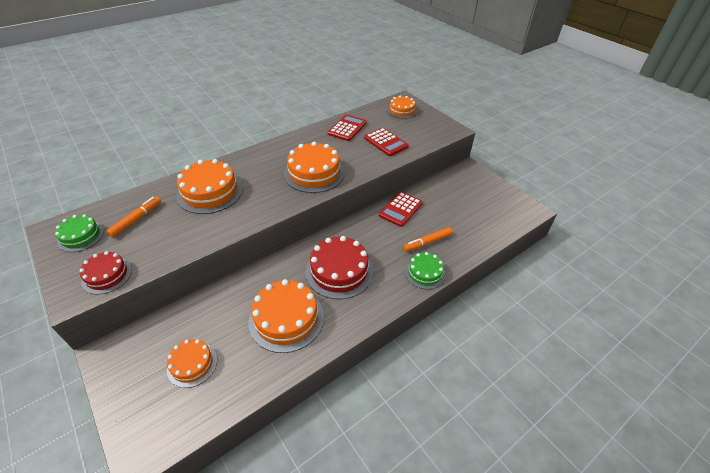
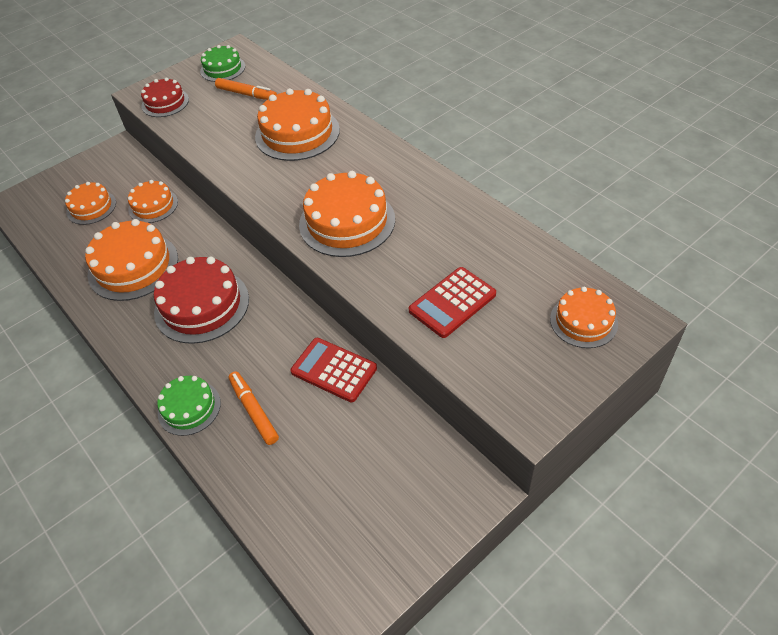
camera: 90 degrees right, 5 degrees up
red calculator [328,115,367,141] -> none
none -> orange cake [128,180,178,223]

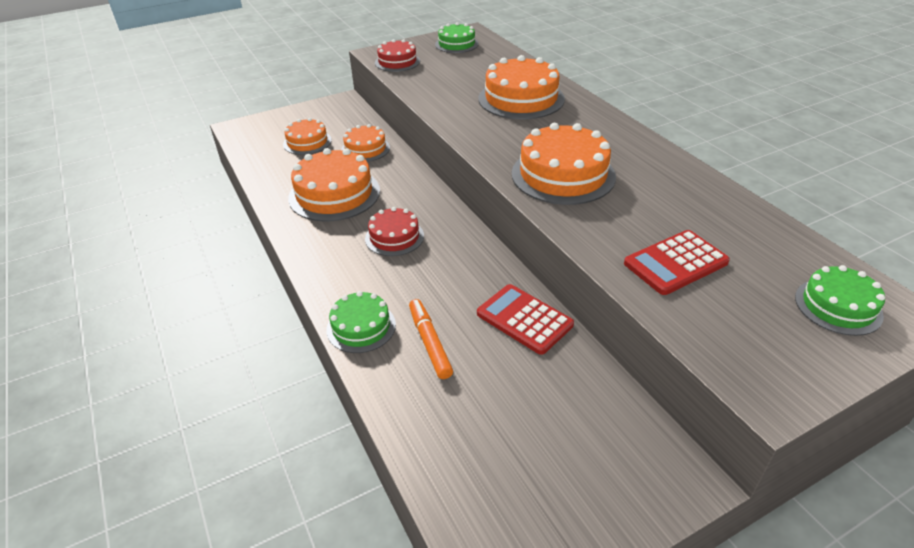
camera: 10 degrees right, 10 degrees down
red cake [154,257,249,344] -> red cake [365,207,424,256], size x0.59
orange marker [215,78,277,100] -> none
orange cake [550,287,618,348] -> green cake [795,265,885,336]

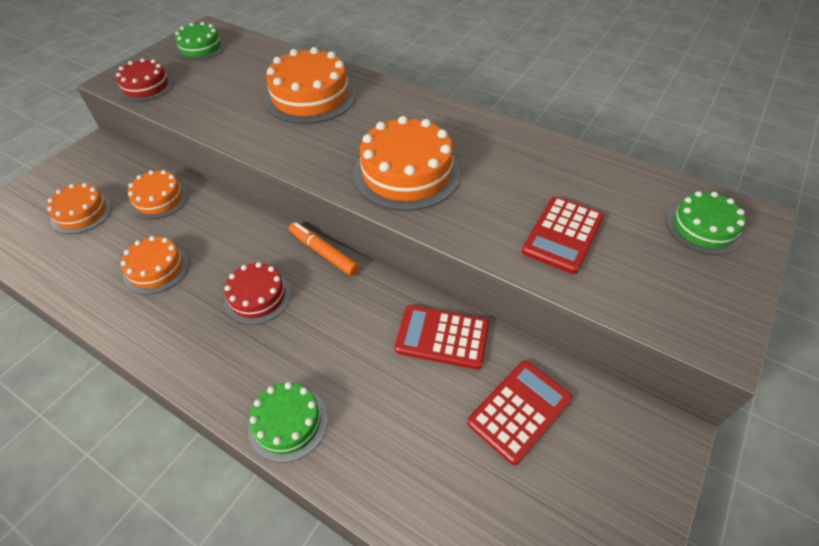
camera: 30 degrees left, 10 degrees up
orange cake [288,148,380,221] -> orange cake [121,236,189,294], size x0.59
orange marker [409,299,453,379] -> orange marker moved to [289,222,359,276]
none -> red calculator [467,360,572,465]

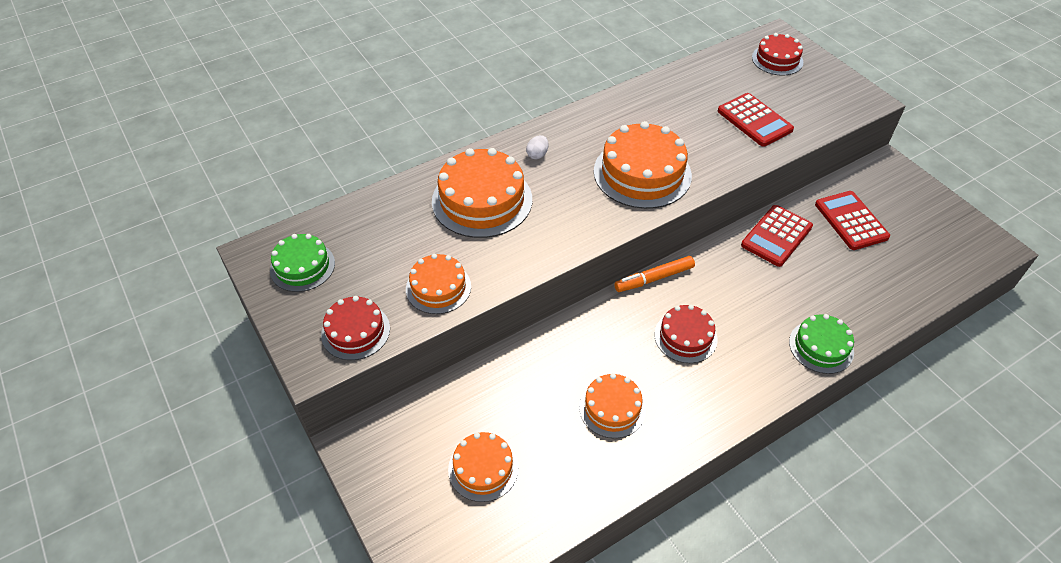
camera: 65 degrees left, 0 degrees up
orange cake [127,170,188,219] -> orange cake moved to [406,254,471,314]
green cake [666,191,746,255] -> red cake [752,33,803,76]
none -> white egg [526,135,549,159]

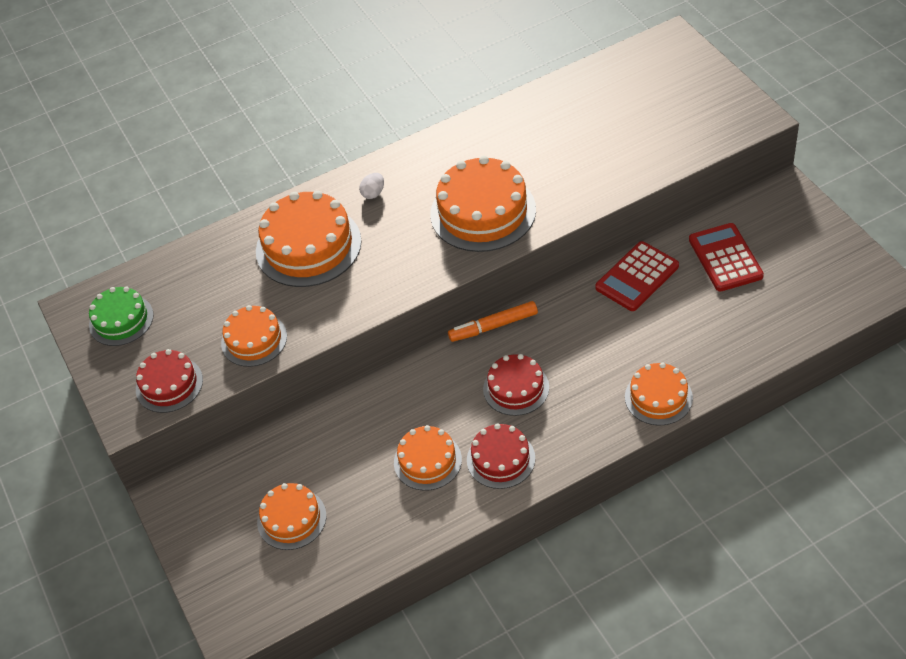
camera: 10 degrees right, 0 degrees up
red calculator [718,93,794,147] -> none
red cake [752,33,803,76] -> red cake moved to [467,423,535,489]
green cake [789,314,854,374] -> orange cake [625,362,693,425]

